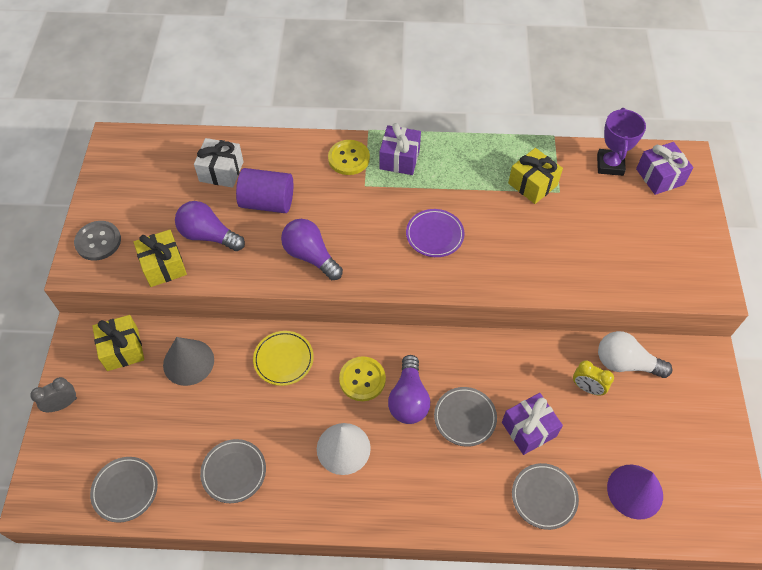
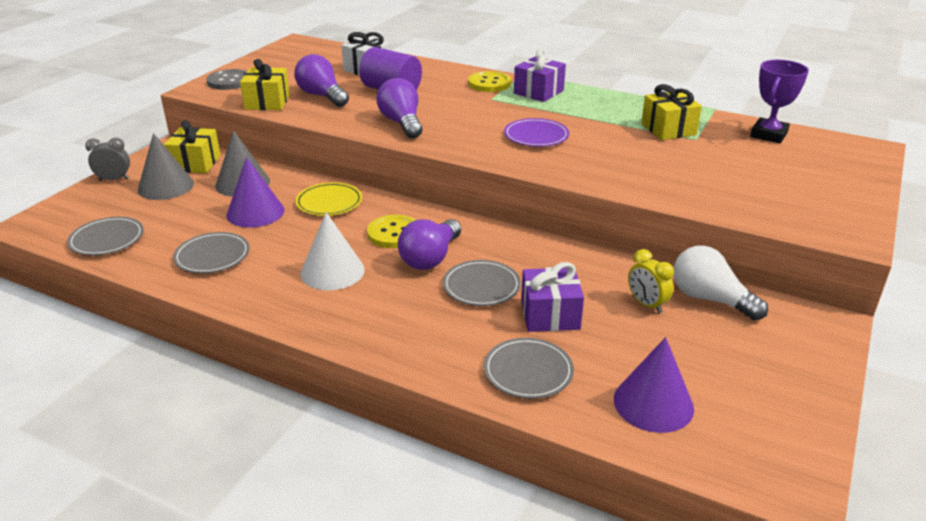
camera: 25 degrees right, 25 degrees down
purple gift [636,142,694,195] -> none
none -> grey cone [138,133,194,200]
none -> purple cone [226,157,285,228]

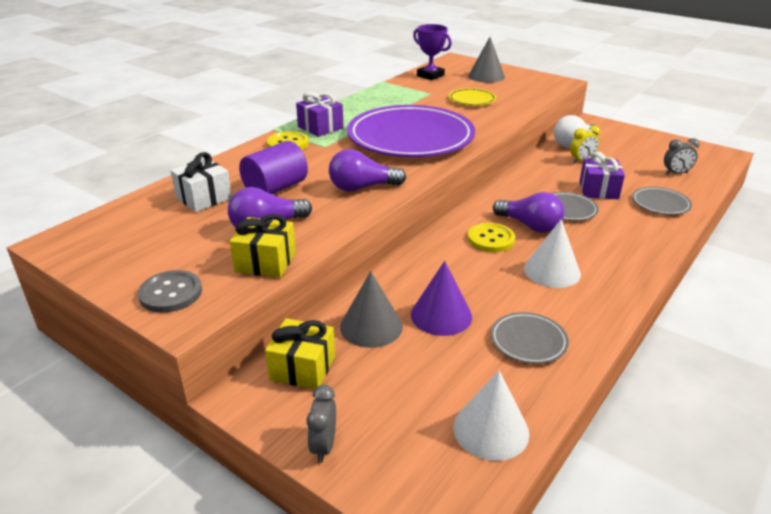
camera: 80 degrees left, 0 degrees up
grey plate [67,217,144,256] -> white cone [453,370,529,461]
grey cone [138,133,194,200] -> grey cone moved to [468,37,505,83]
yellow plate [295,182,362,216] -> yellow plate moved to [449,88,496,106]
purple plate [504,118,569,147] -> purple plate [347,105,475,157], size x2.36
purple cone [614,337,694,433] -> grey clock [664,138,700,175]
yellow gift [641,84,702,140] -> none

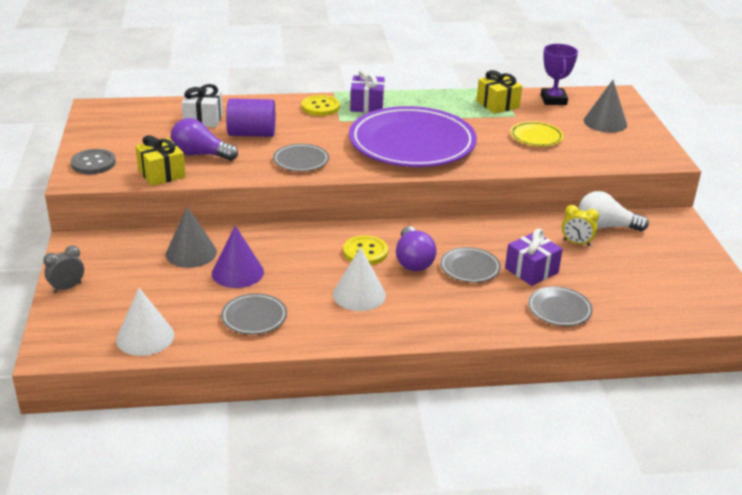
camera: 45 degrees right, 0 degrees up
yellow gift [265,318,335,389] -> yellow gift moved to [477,70,522,114]
purple light bulb [329,149,406,192] -> grey plate [273,144,329,171]
grey clock [664,138,700,175] -> none

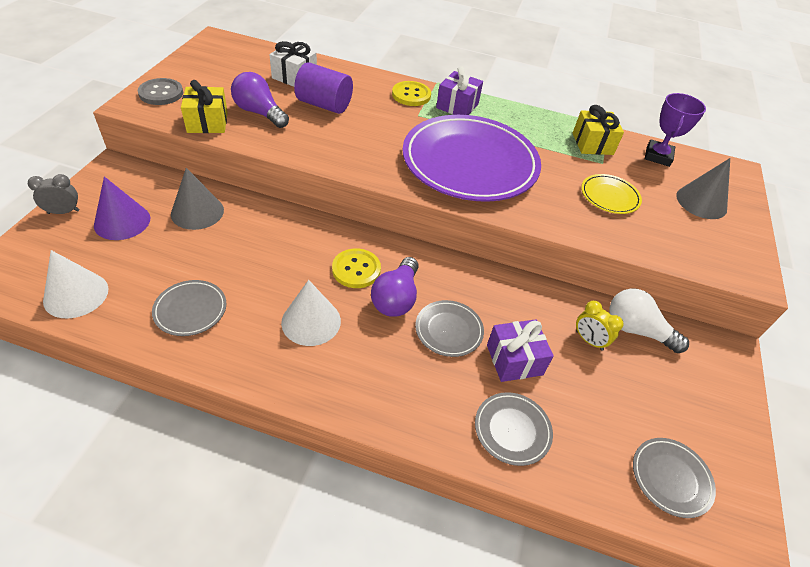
camera: 20 degrees right, 15 degrees up
purple cone [212,226,264,288] -> purple cone moved to [94,176,150,240]
grey plate [273,144,329,171] -> grey plate moved to [633,438,716,518]

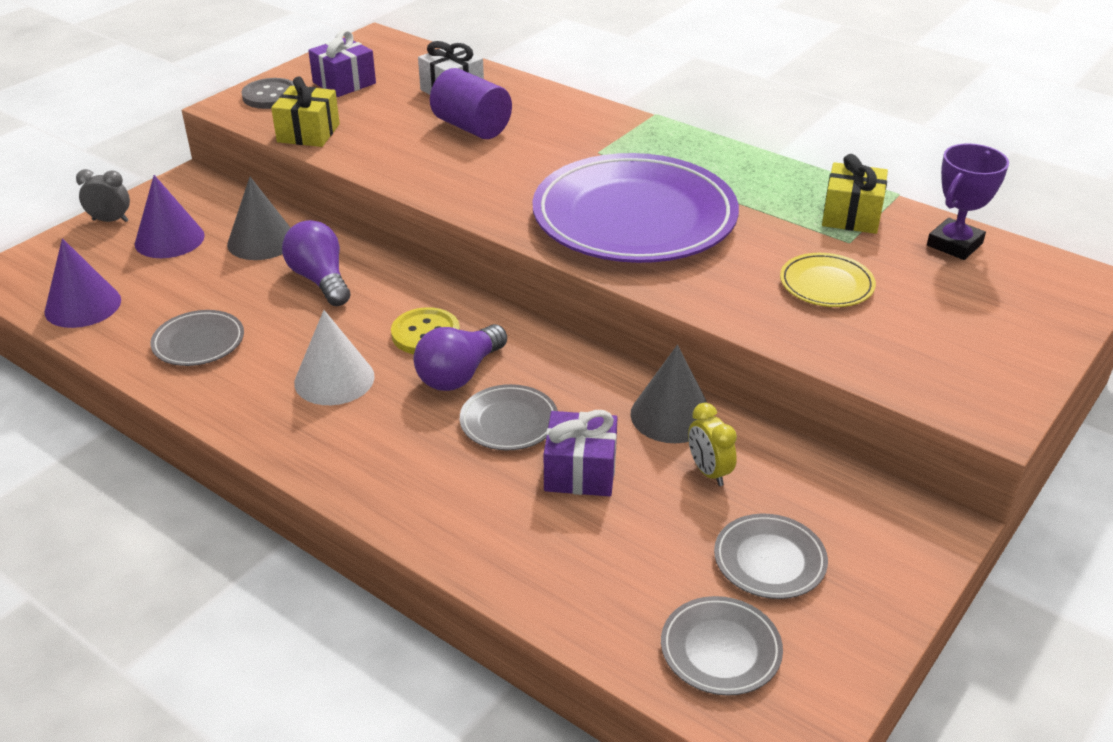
camera: 25 degrees right, 10 degrees down
white cone [43,250,109,318] -> purple cone [44,238,121,328]
purple light bulb [231,72,289,128] -> purple light bulb moved to [282,220,350,306]
yellow button [392,81,431,106] -> none
purple gift [436,66,483,115] -> purple gift moved to [308,30,376,97]
grey plate [475,392,553,466] -> grey plate moved to [714,514,828,599]
white light bulb [609,288,689,353] -> none
grey cone [676,158,730,219] -> grey cone moved to [631,345,707,443]

